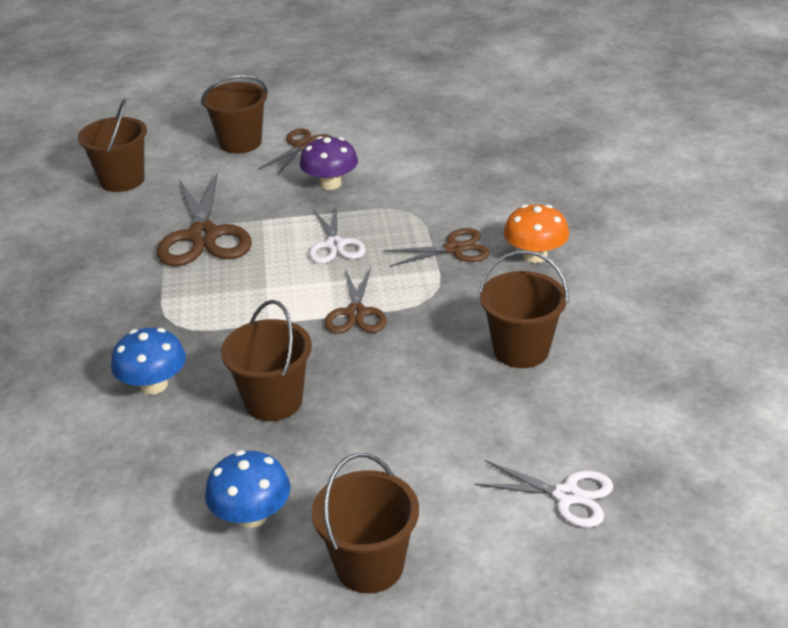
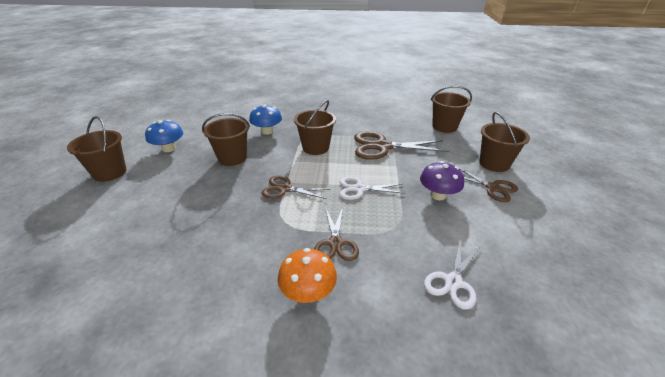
camera: 100 degrees right, 0 degrees up
white scissors [475,460,613,528] -> white scissors moved to [424,241,480,310]
brown bucket [479,250,569,368] -> brown bucket moved to [294,100,336,155]

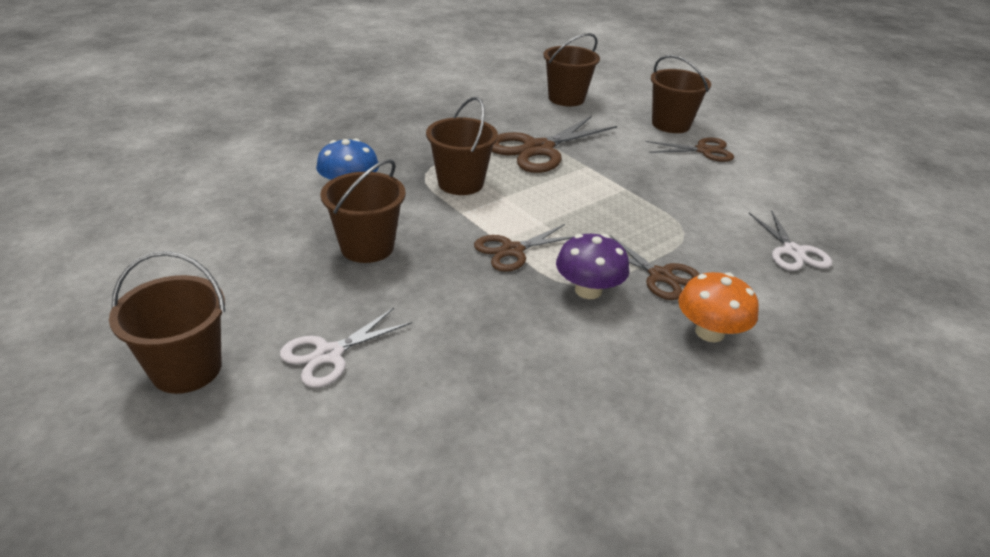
camera: 45 degrees left, 0 degrees up
blue mushroom [145,120,183,152] -> none
white scissors [340,177,406,200] -> white scissors moved to [280,308,412,388]
purple mushroom [420,161,464,200] -> purple mushroom moved to [556,234,630,299]

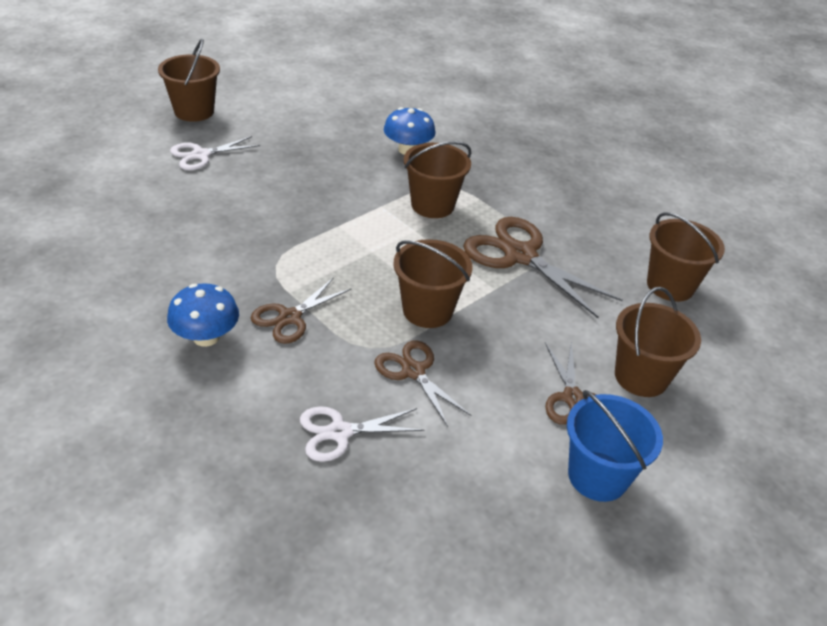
camera: 85 degrees right, 5 degrees up
white scissors [280,308,412,388] -> white scissors turned 75 degrees counterclockwise [170,136,260,170]
brown bucket [320,159,406,263] -> brown bucket moved to [393,239,473,328]
brown scissors [474,224,574,272] -> brown scissors moved to [374,340,471,427]
purple mushroom [556,234,630,299] -> none
orange mushroom [678,272,759,342] -> blue mushroom [167,283,239,347]
none -> blue bucket [567,390,663,502]

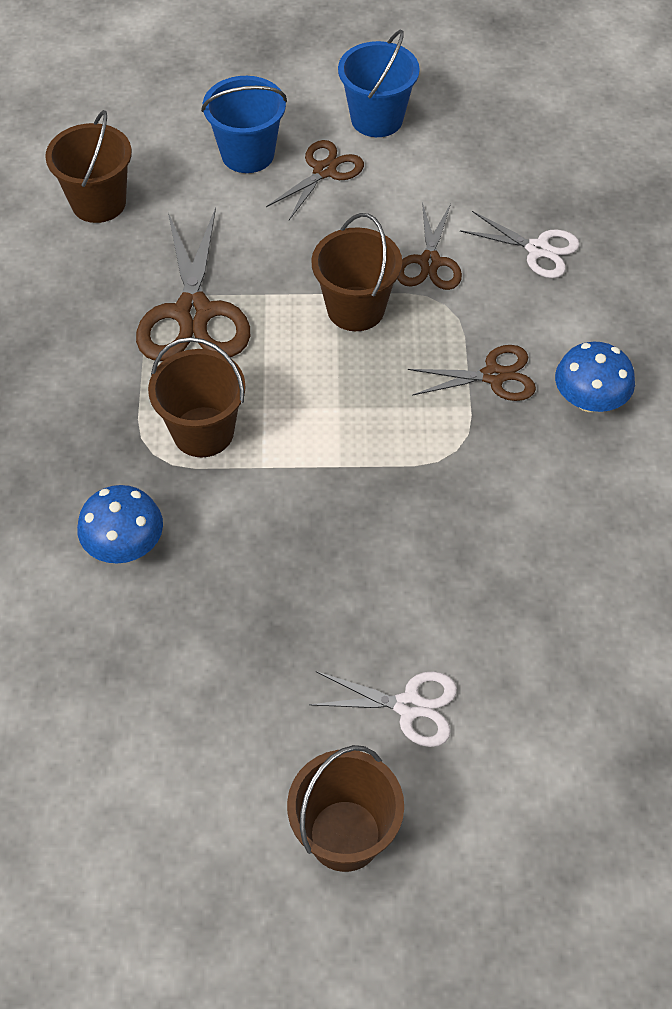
camera: 135 degrees left, 15 degrees up
brown bucket [615,287,701,397] -> blue bucket [201,76,287,173]

